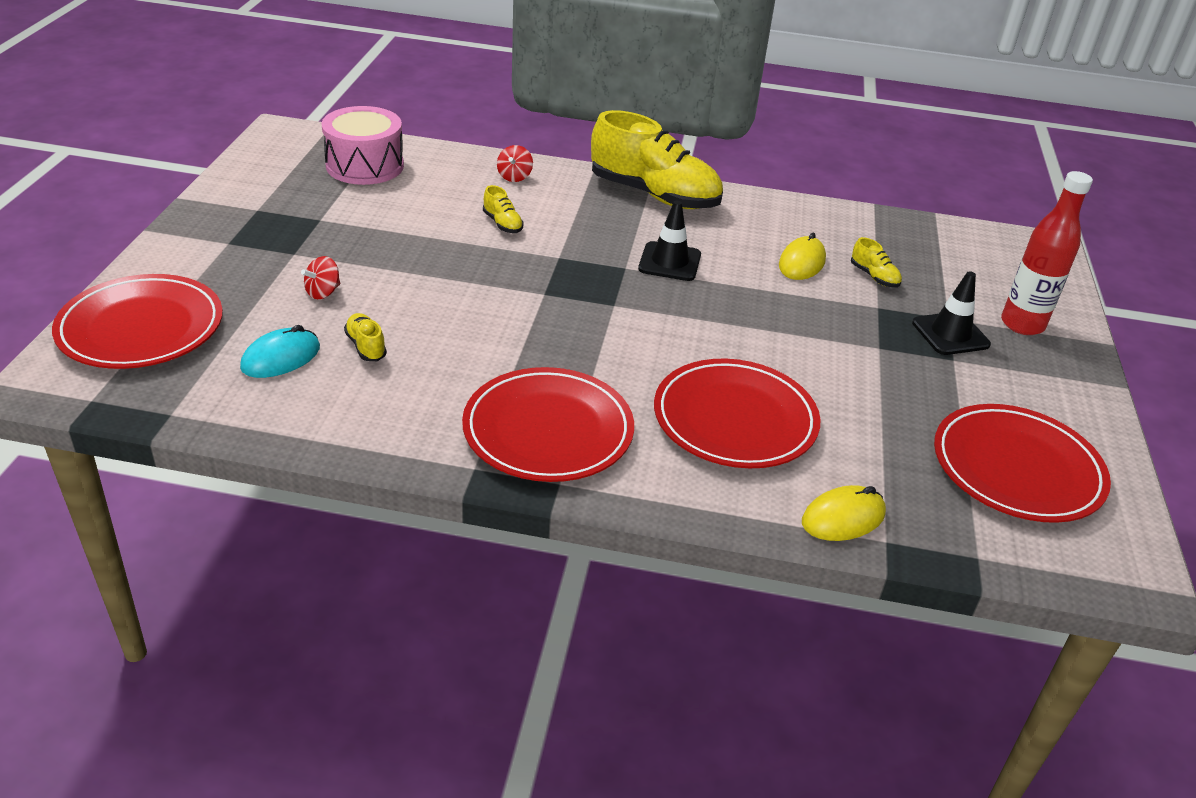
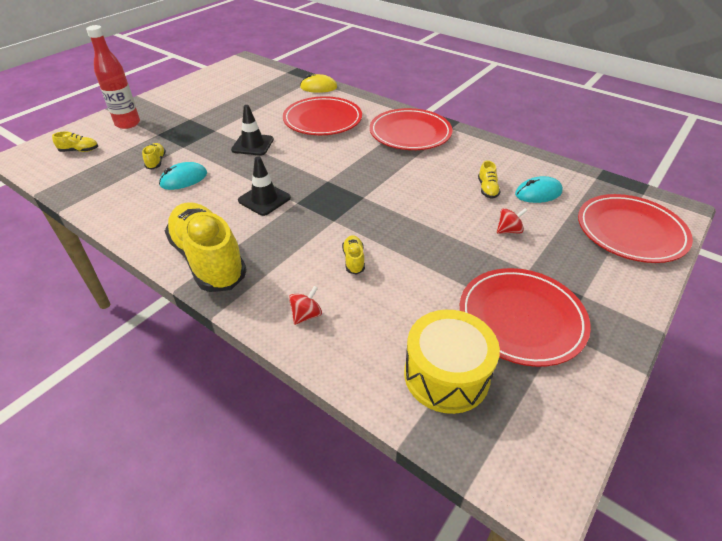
camera: 150 degrees left, 5 degrees up
pink drum [321,106,404,185] -> yellow drum [404,310,500,414]
yellow mouse [779,233,826,280] -> turquoise mouse [159,162,207,190]
black traffic cone [912,271,991,355] -> black traffic cone moved to [231,105,274,156]
red plate [934,404,1111,523] -> red plate moved to [460,268,591,367]
none -> yellow shoe [52,131,98,152]

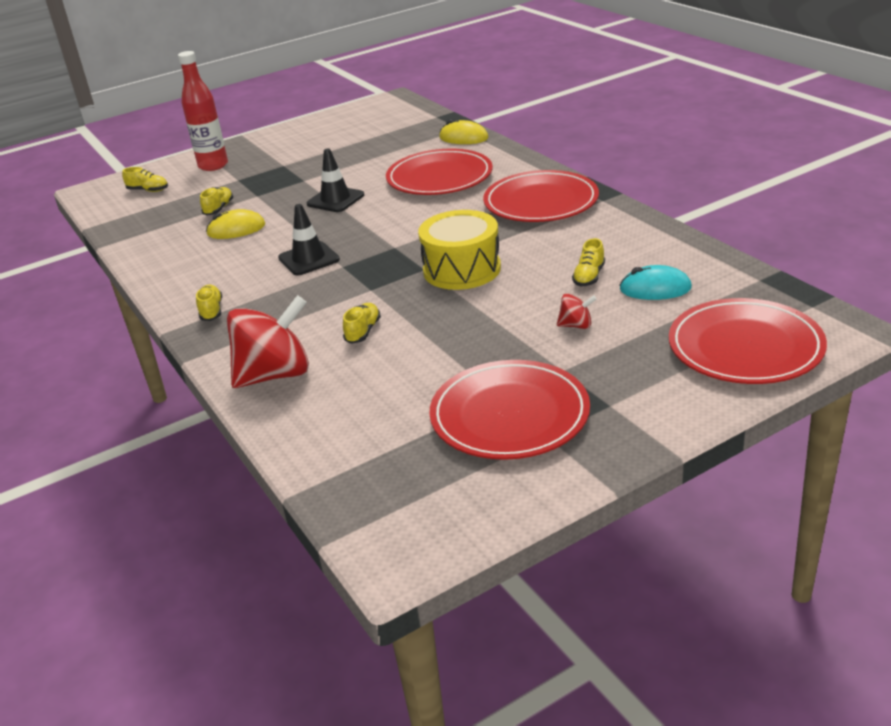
camera: 25 degrees right, 10 degrees down
turquoise mouse [159,162,207,190] -> yellow mouse [206,209,265,239]
yellow shoe [165,202,247,292] -> yellow shoe [196,285,222,321], size x0.40
red spinning top [289,286,322,325] -> red spinning top [227,295,309,388], size x2.24
yellow drum [404,310,500,414] -> yellow drum moved to [418,210,501,290]

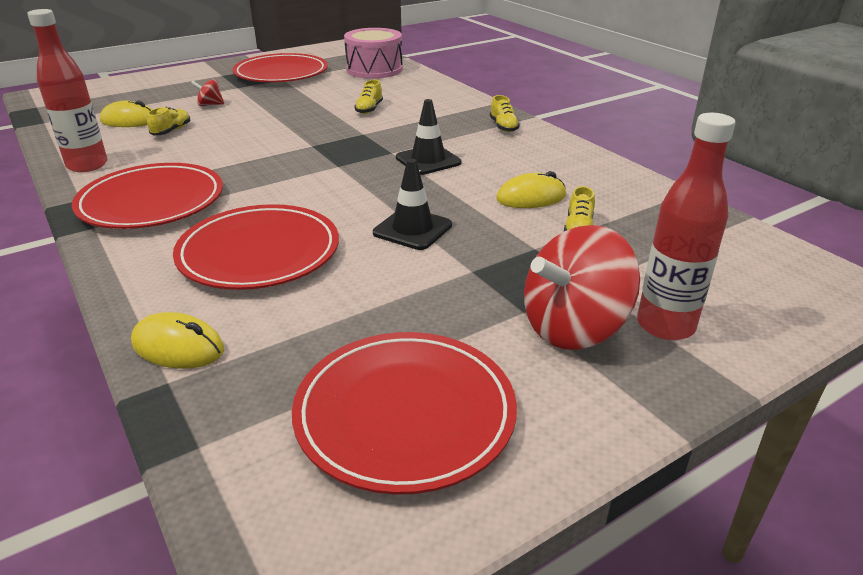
camera: 175 degrees right, 0 degrees up
yellow shoe [122,167,168,192] -> none
red spinning top [227,295,309,388] -> red spinning top moved to [524,225,640,350]
yellow drum [418,210,501,290] -> none
turquoise mouse [619,265,692,300] -> yellow mouse [100,101,152,127]
red plate [669,298,827,384] -> red plate moved to [292,332,517,495]
none -> red bottle [27,9,107,172]
none -> pink drum [344,28,403,79]

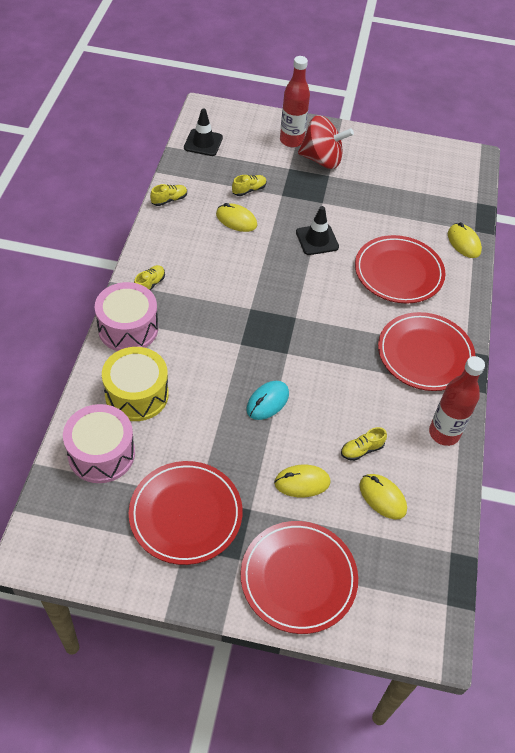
camera: 140 degrees left, 20 degrees up
red spinning top [191,79,224,106] -> yellow mouse [274,465,331,497]
red plate [292,332,517,495] -> red plate moved to [241,521,358,634]
yellow shoe [354,80,383,114] -> yellow shoe moved to [150,184,187,206]
black traffic cone [396,99,461,175] -> black traffic cone moved to [184,108,223,156]
none -> pink drum [95,282,158,351]
none -> yellow drum [102,347,169,421]
none -> turquoise mouse [246,381,289,420]

